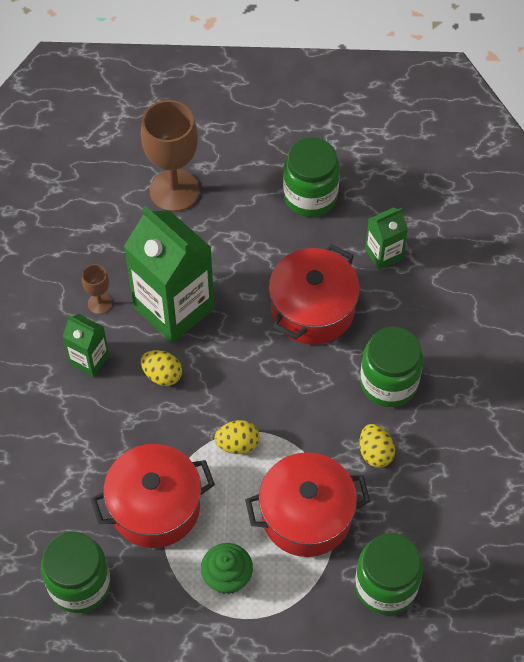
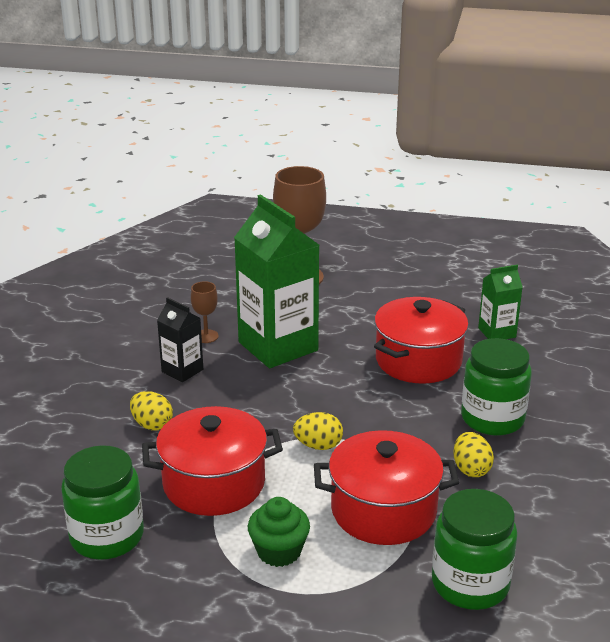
camera: 10 degrees right, 30 degrees down
green carton [62,314,109,377] -> black carton [157,297,203,382]
yellow egg [141,350,182,386] -> yellow egg moved to [130,391,173,431]
green jar [283,138,340,217] -> none

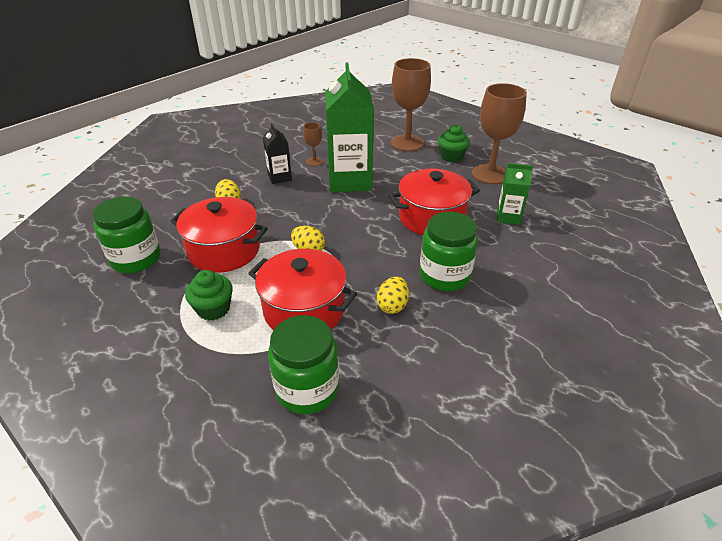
camera: 30 degrees right, 10 degrees up
none -> green cupcake [438,125,470,162]
none -> brown goblet [472,83,527,184]

